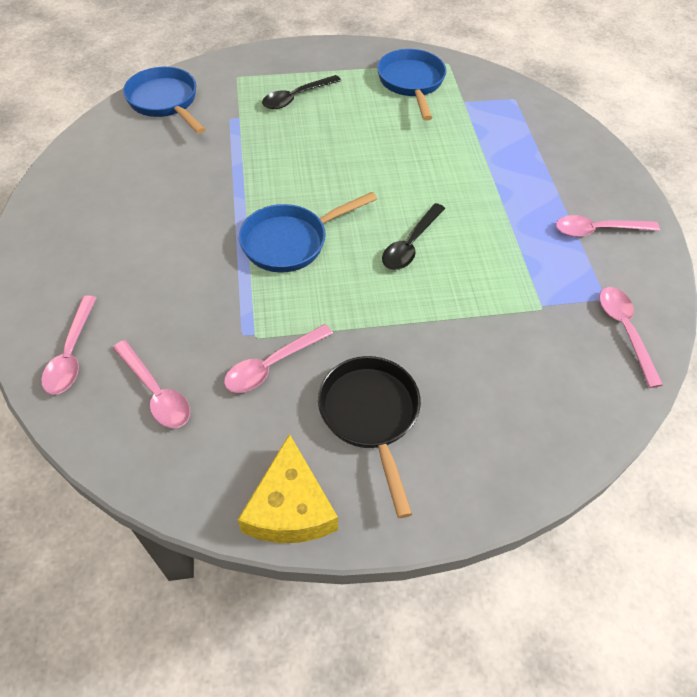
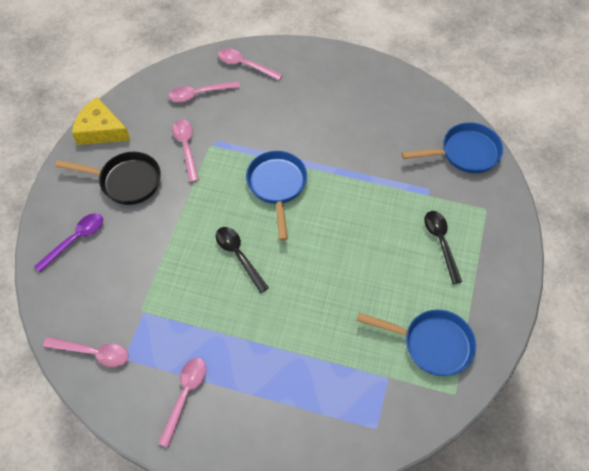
camera: 115 degrees right, 5 degrees up
none -> purple spoon [34,213,103,272]

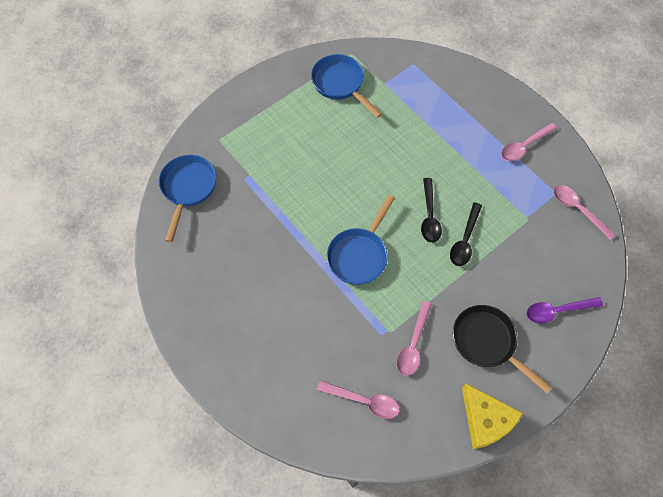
camera: 145 degrees left, 5 degrees up
pink spoon [218,48,283,80] -> none
blue pan [402,122,503,173] -> blue pan turned 75 degrees clockwise [159,155,216,242]
black spoon [424,211,462,284] -> black spoon moved to [450,202,482,266]

